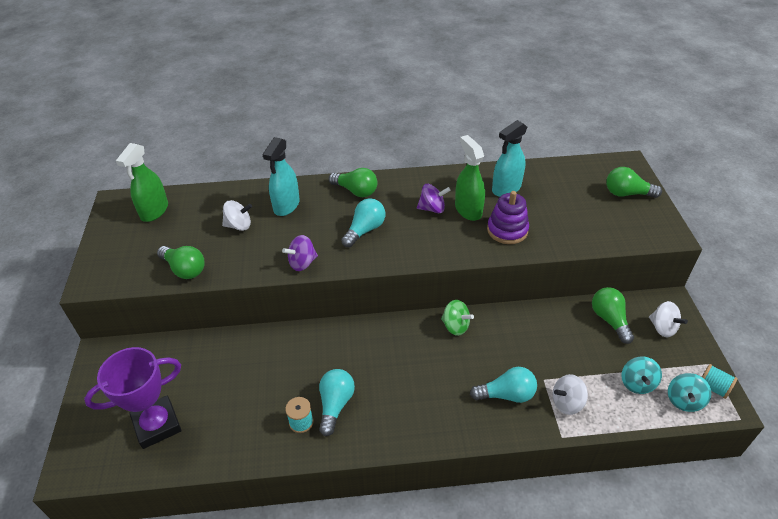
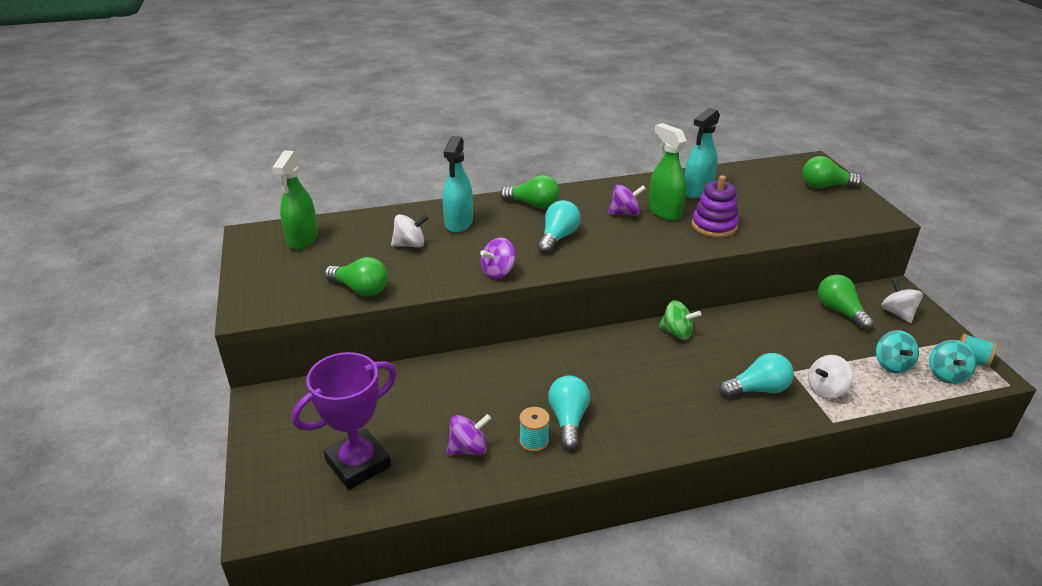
camera: 10 degrees left, 10 degrees down
white spinning top [649,301,688,337] -> white spinning top turned 150 degrees counterclockwise [881,278,923,323]
none -> purple spinning top [447,414,491,455]

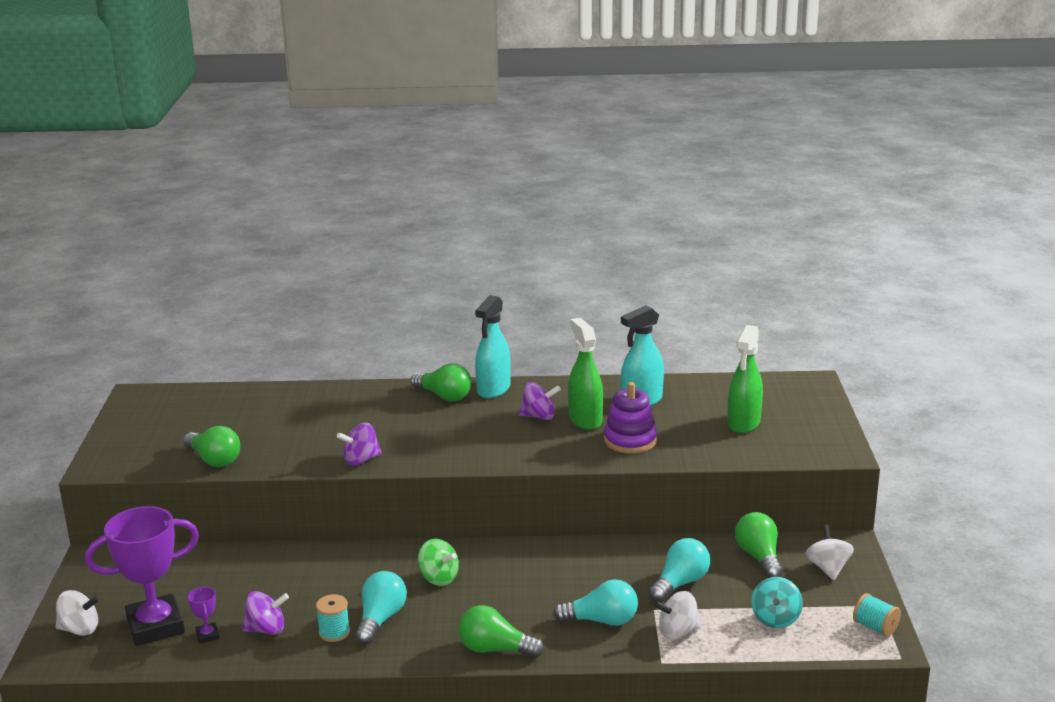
camera: 15 degrees right, 10 degrees down
green spray bottle [272,150,318,250] -> green spray bottle moved to [727,325,763,433]
white spinning top [391,214,428,248] -> white spinning top moved to [56,590,100,636]
turquoise spray bottle [443,136,473,233] -> turquoise spray bottle moved to [475,295,511,398]
turquoise light bulb [537,200,581,254] -> turquoise light bulb moved to [648,538,710,602]
green spinning top [658,300,701,340] -> green spinning top moved to [418,539,459,586]
green light bulb [802,156,862,188] -> green light bulb moved to [458,605,544,658]
turquoise spinning top [929,340,976,384] -> none
none -> purple trophy [188,587,219,644]

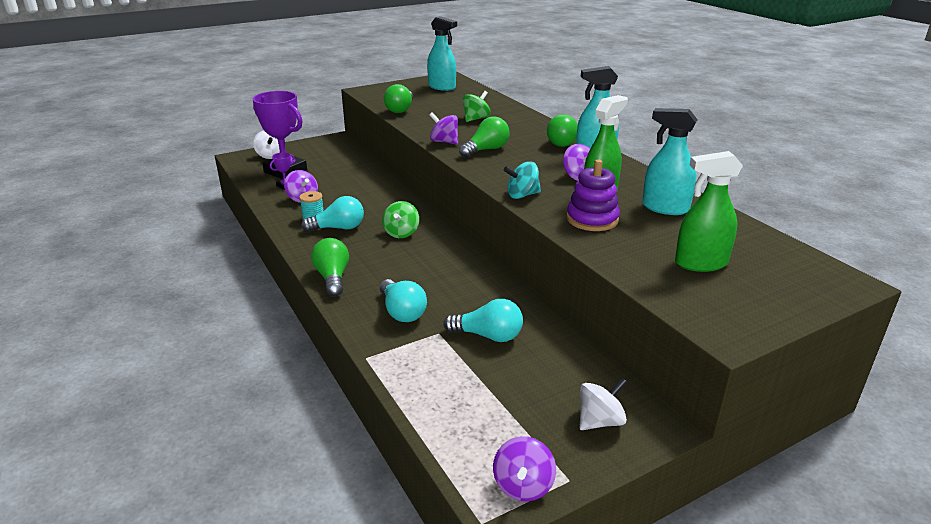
camera: 60 degrees right, 5 degrees up
white spinning top [654,591,701,640] -> none
green light bulb [735,512,783,578] -> green light bulb moved to [459,116,510,158]
turquoise spinning top [751,577,803,628] -> turquoise spinning top moved to [504,161,541,199]
turquoise spool [853,593,901,637] -> purple spinning top [493,436,556,501]
none -> turquoise spray bottle [427,16,457,91]
none -> green spinning top [463,91,491,122]

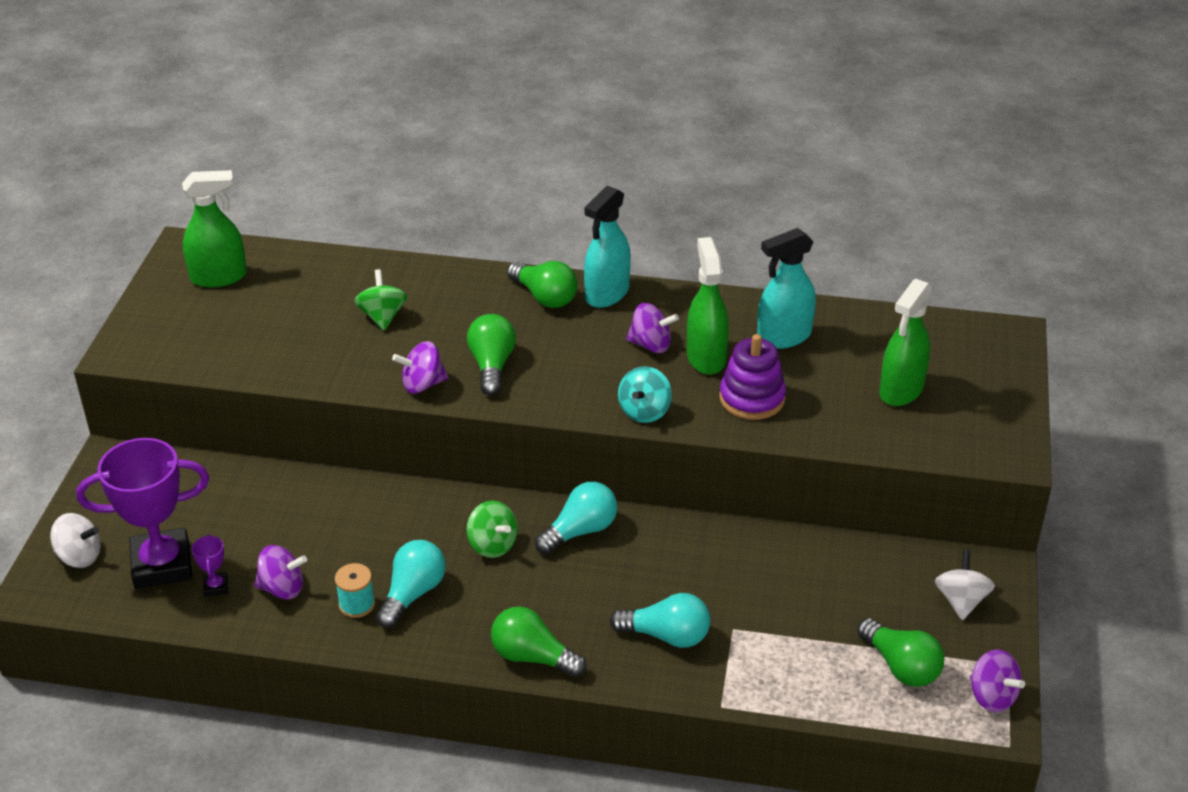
camera: 50 degrees left, 10 degrees up
green light bulb [384,84,413,113] -> green light bulb moved to [857,618,944,687]
turquoise spray bottle [427,16,457,91] -> green spray bottle [182,170,247,288]
turquoise light bulb [443,299,523,342] -> turquoise light bulb moved to [535,482,617,554]

